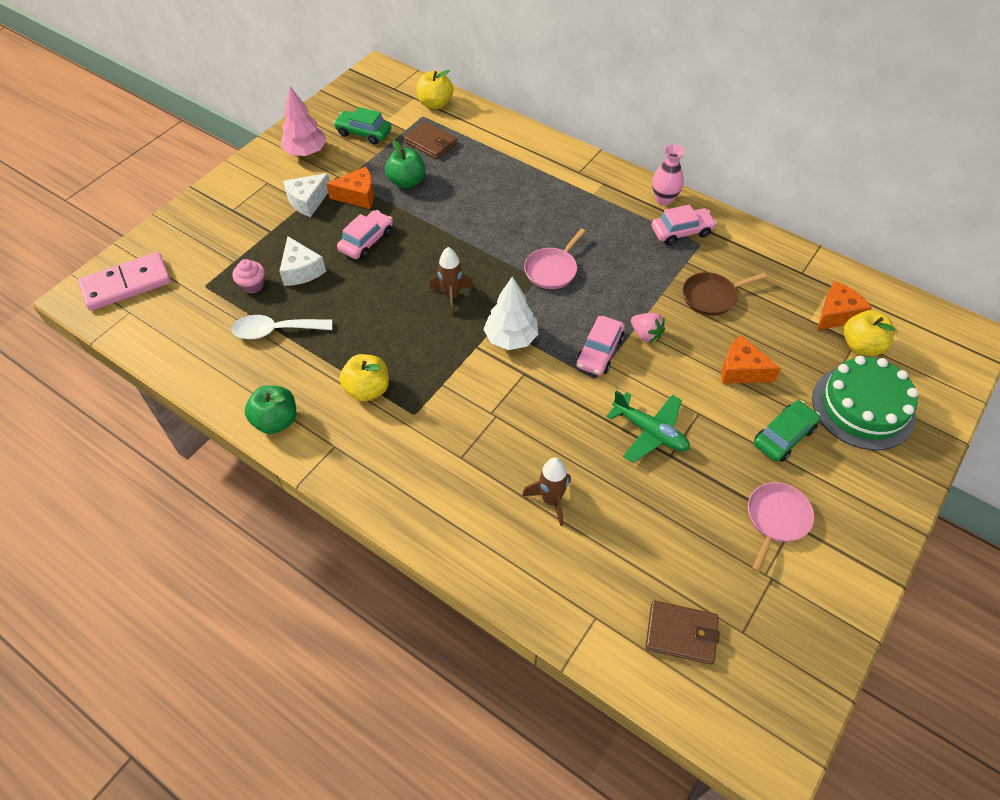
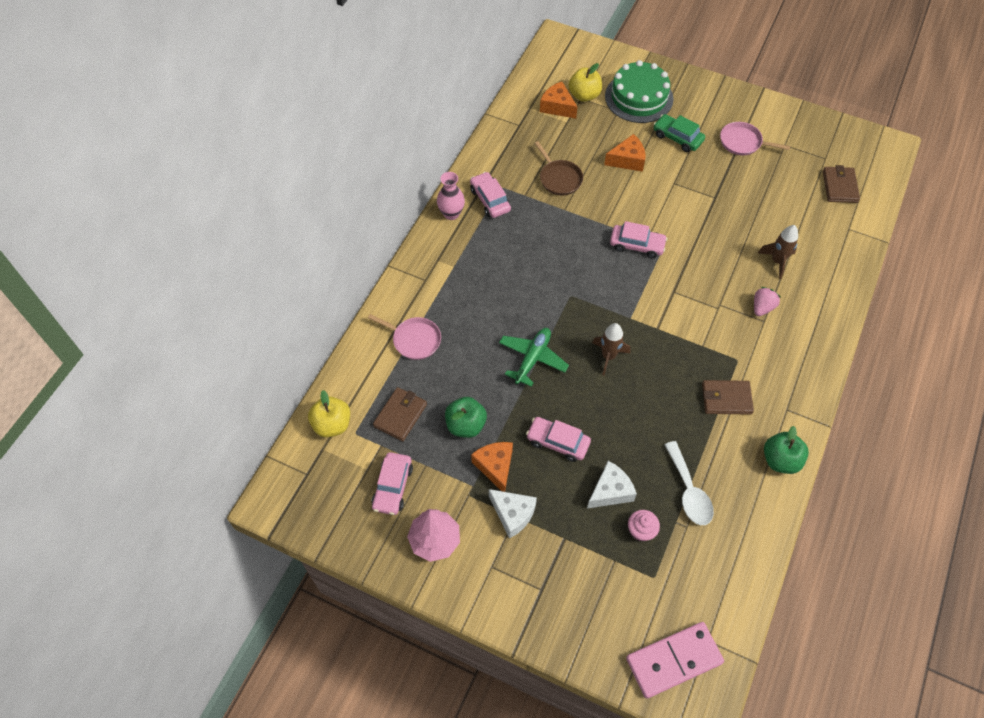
camera: 100 degrees left, 5 degrees up
pink domino [78,252,171,311] -> pink domino turned 75 degrees counterclockwise [626,622,724,699]
green car [333,107,392,145] -> pink car [371,452,413,515]
yellow apple [340,354,389,402] -> brown wallet [702,380,754,415]
white tree [483,276,539,350] -> none
pink pan [524,228,586,289] -> pink pan moved to [368,314,441,360]
green plane [606,390,690,463] -> green plane moved to [499,328,569,387]
pink strawberry [631,313,665,343] -> pink strawberry moved to [754,287,780,316]
orange cheese [721,335,781,384] -> orange cheese turned 120 degrees counterclockwise [604,134,646,172]

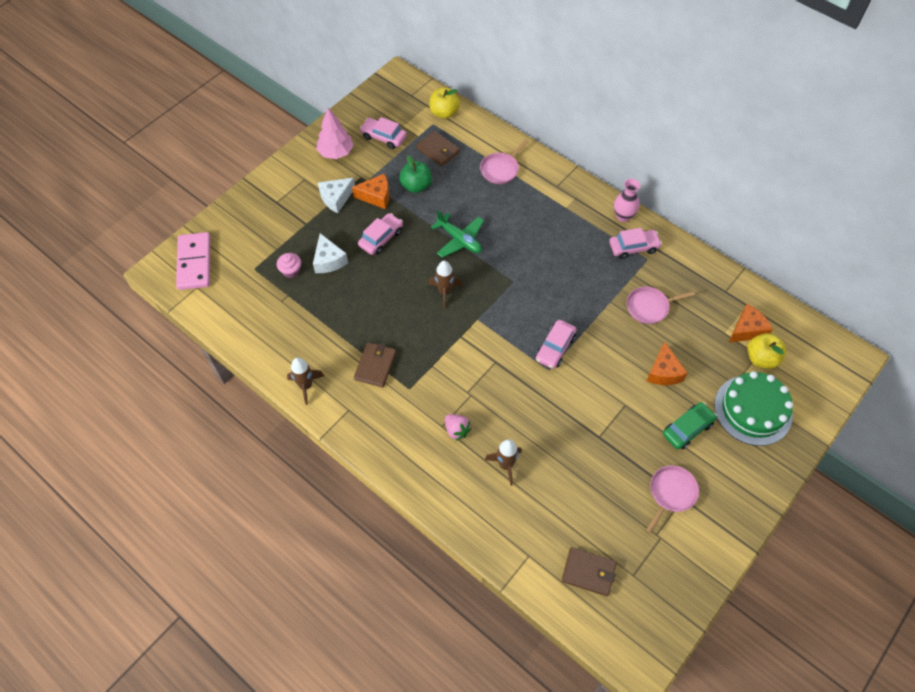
camera: 105 degrees right, 0 degrees up
brown pan [534,141,583,195] -> pink pan [626,287,695,324]
white spoon [664,441,714,525] -> none
green apple [764,426,809,474] -> brown rocket [287,358,324,405]

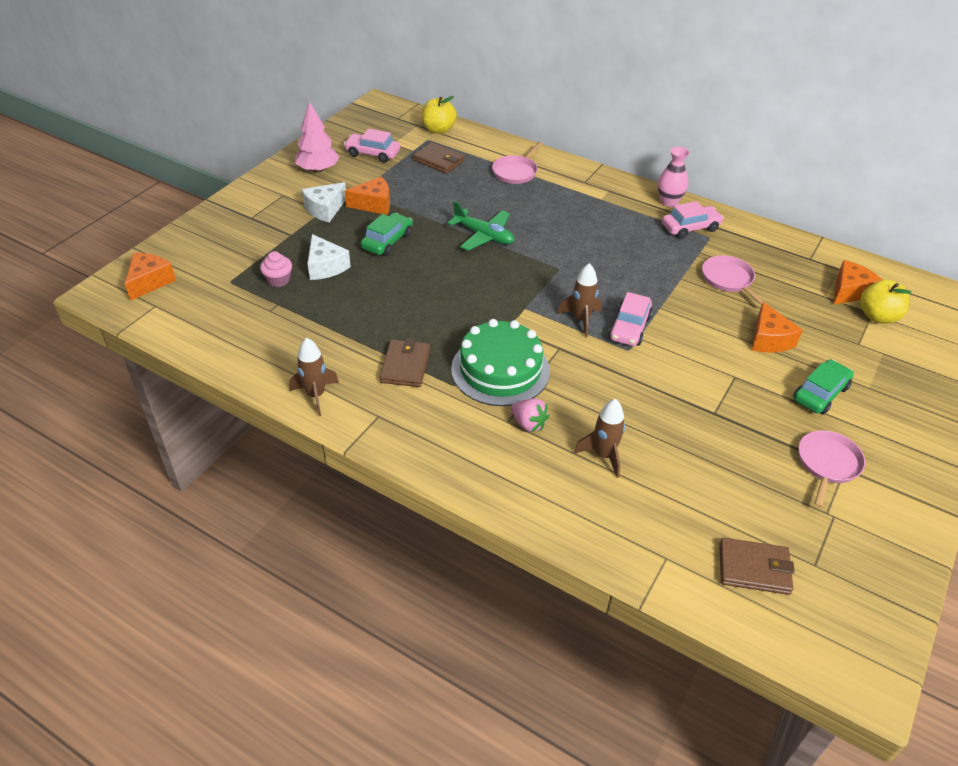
camera: 10 degrees left, 15 degrees down
pink domino [176,232,210,290] -> orange cheese [125,253,176,301]
pink car [358,213,403,255] -> green car [361,213,413,256]
green apple [399,155,432,193] -> none
brown rocket [428,261,463,309] -> brown rocket moved to [557,263,601,337]
pink pan [626,287,695,324] -> pink pan turned 90 degrees clockwise [702,255,768,306]
green cake [714,371,793,446] -> green cake moved to [451,319,550,406]

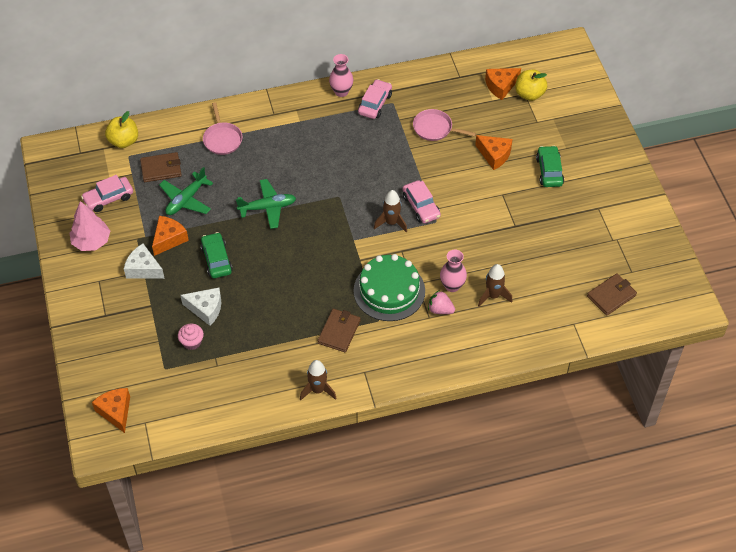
camera: 45 degrees left, 10 degrees up
white cheese [302,182,346,222] -> white cheese turned 120 degrees clockwise [124,244,165,279]
brown wallet [380,338,430,387] -> brown wallet turned 60 degrees clockwise [318,309,361,352]
pink strawberry [511,398,549,432] -> pink strawberry turned 150 degrees counterclockwise [428,290,455,314]
pink pan [799,430,866,508] -> none
orange cheese [834,260,882,305] -> orange cheese turned 120 degrees counterclockwise [485,68,521,100]
none -> green plane [159,167,213,215]
none -> pink vase [440,250,467,292]

